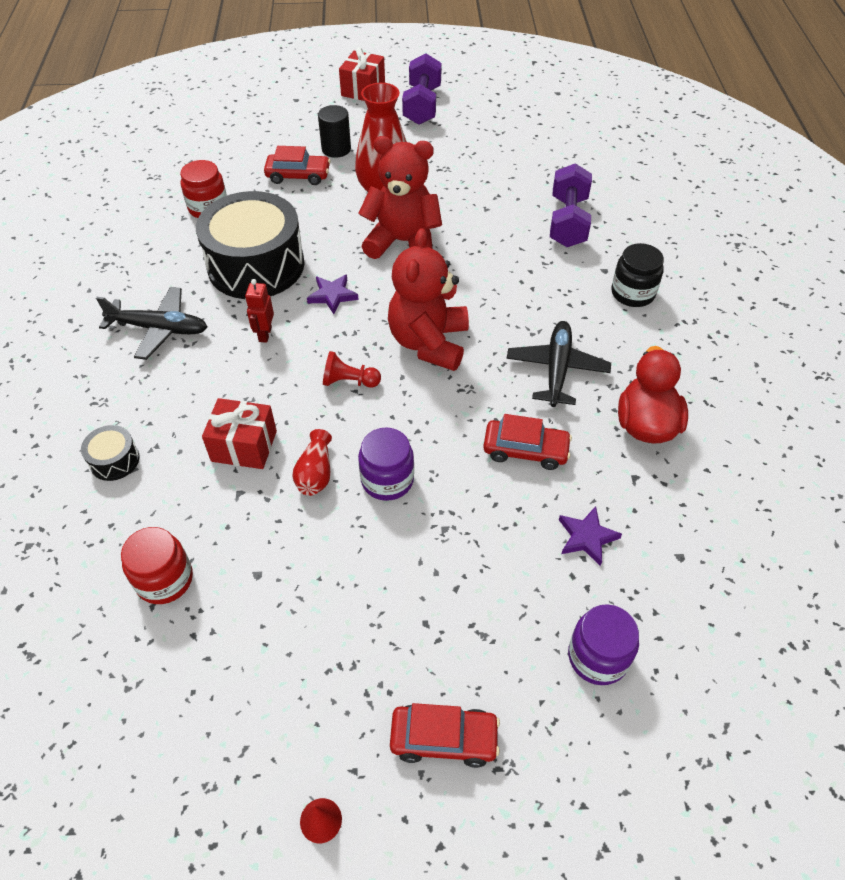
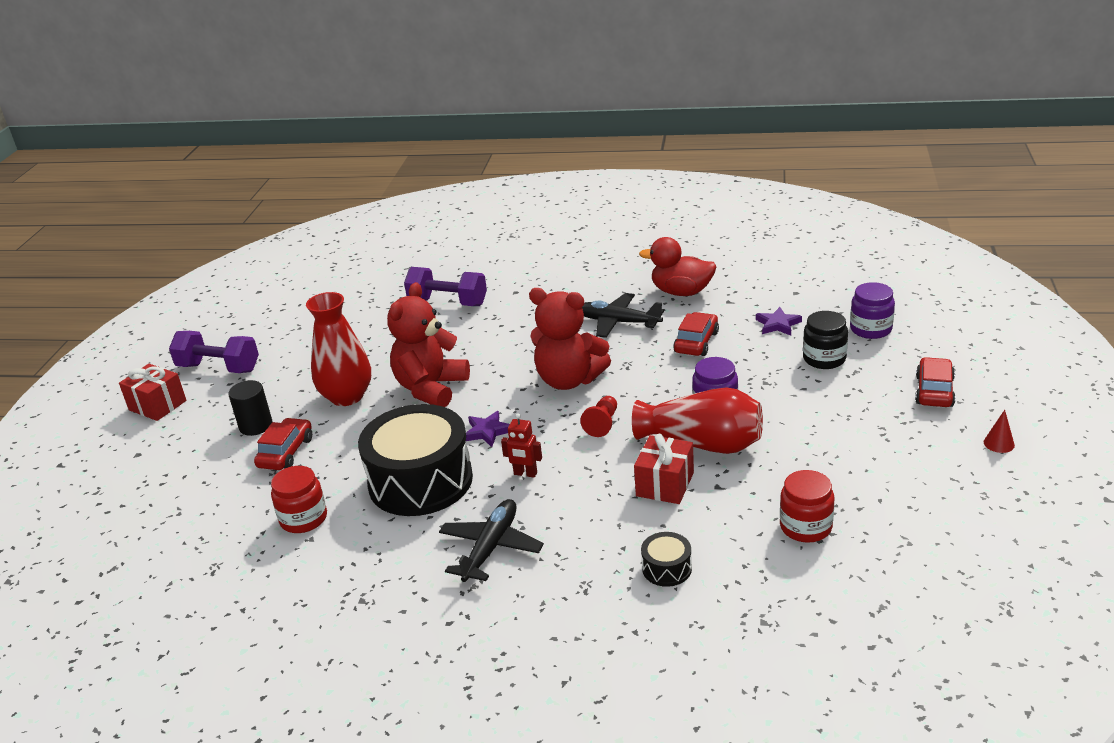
camera: 75 degrees left, 20 degrees down
red vase [293,429,332,496] -> red vase [632,387,763,454], size x2.02
black jar [611,243,664,307] -> black jar moved to [803,311,848,369]

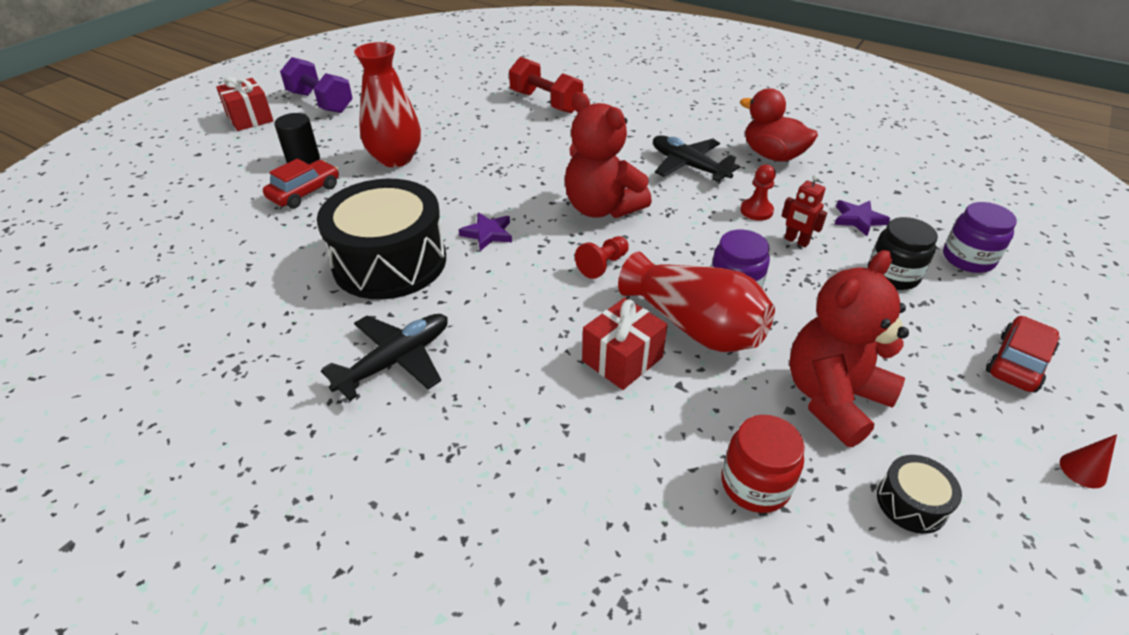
camera: 20 degrees right, 10 degrees up
red jar [271,466,327,533] -> none
red teddy bear [387,282,470,407] -> red teddy bear moved to [789,250,909,447]
purple dumbbell [404,267,487,306] -> red dumbbell [509,57,583,113]
red robot [501,413,542,478] -> red robot moved to [782,175,827,247]
black drum [641,532,692,587] -> black drum moved to [877,455,962,534]
red car [673,312,719,356] -> red pawn [740,164,776,221]

